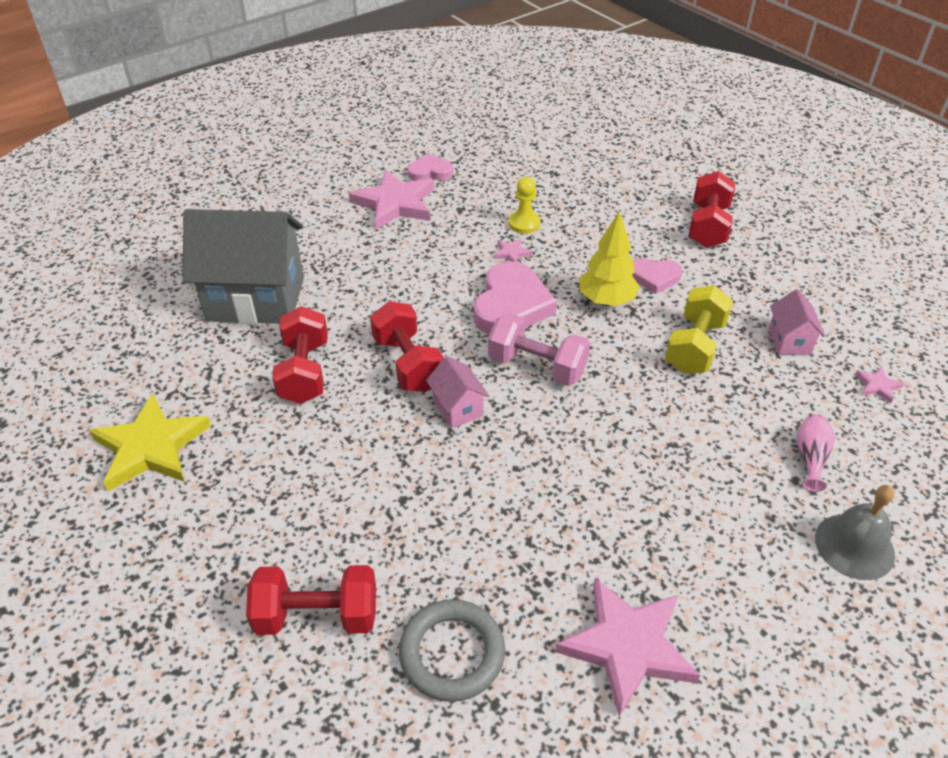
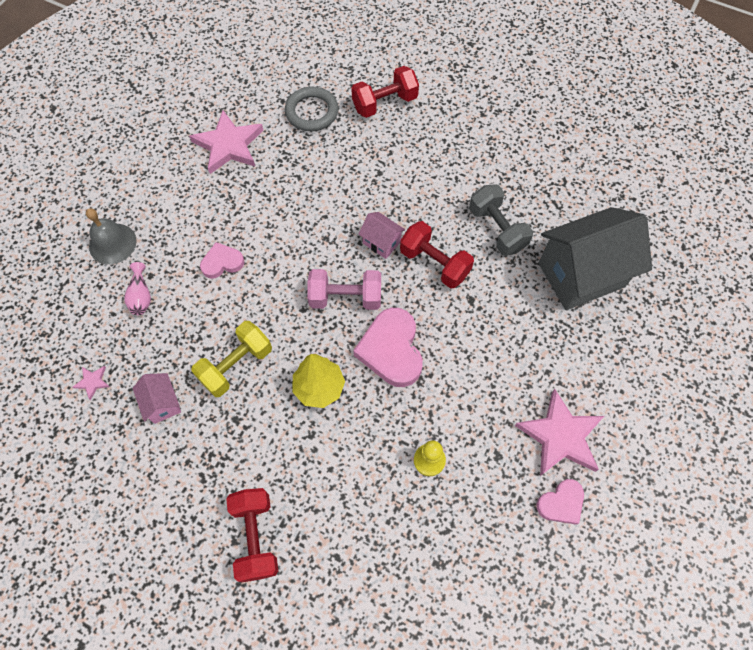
camera: 155 degrees right, 20 degrees up
yellow star [89,393,211,491] -> none
red dumbbell [272,306,328,404] -> grey dumbbell [469,184,533,256]
pink star [493,238,532,262] -> none
pink heart [632,258,682,294] -> pink heart moved to [200,242,244,279]
yellow dumbbell [665,285,733,374] -> yellow dumbbell turned 45 degrees clockwise [191,321,272,397]

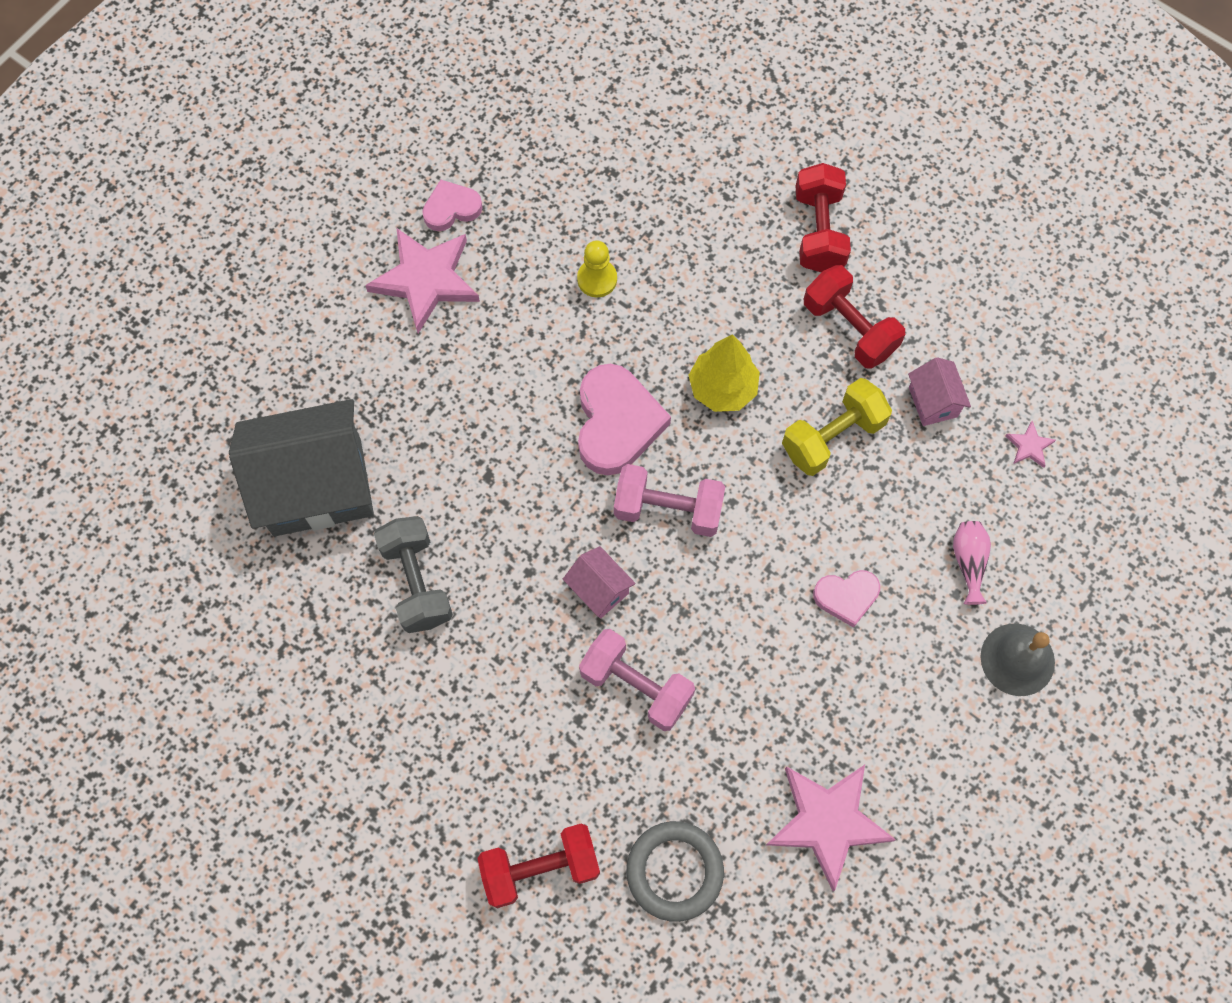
camera: 170 degrees left, 5 degrees up
red dumbbell [400,221,474,289] -> red dumbbell moved to [804,265,905,369]
none -> pink dumbbell [579,629,695,731]

